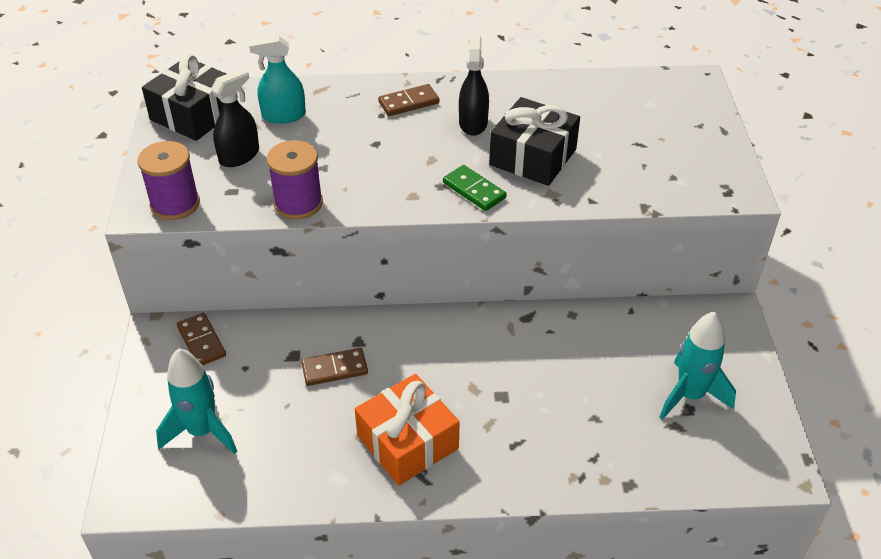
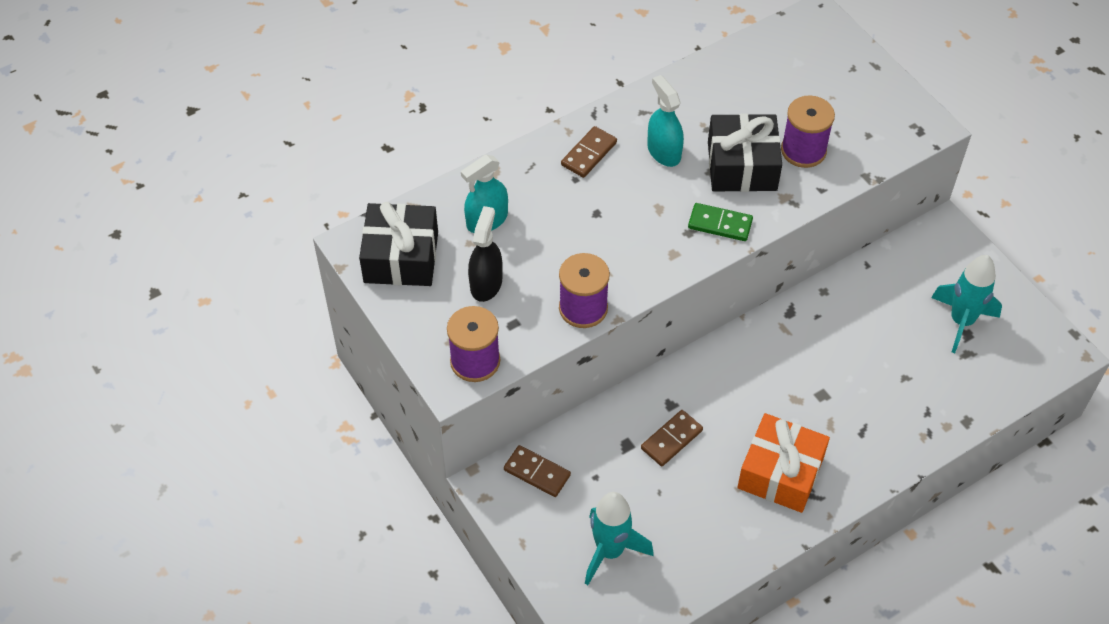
camera: 30 degrees left, 10 degrees up
black spray bottle [459,35,489,136] -> turquoise spray bottle [647,75,684,167]
none -> purple spool [781,96,835,168]

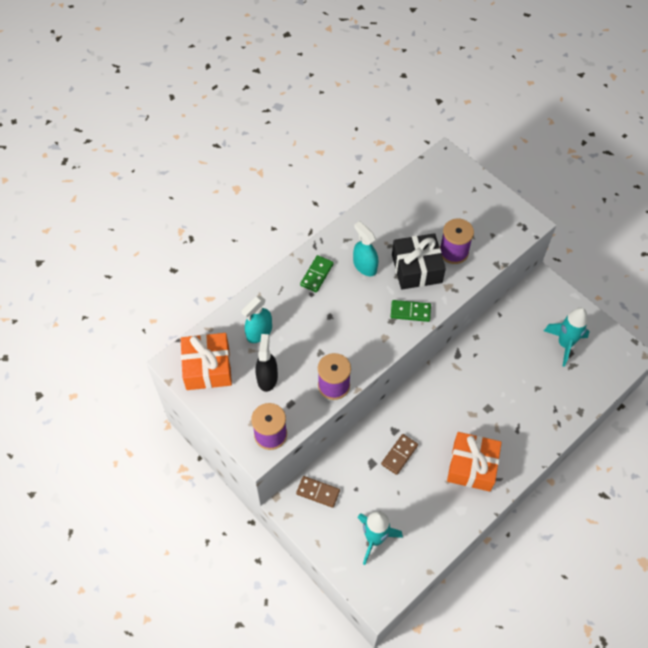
camera: 10 degrees left, 5 degrees up
black gift [359,202,438,286] -> orange gift [181,333,232,390]
brown domino [561,126,617,178] -> green domino [300,255,334,292]

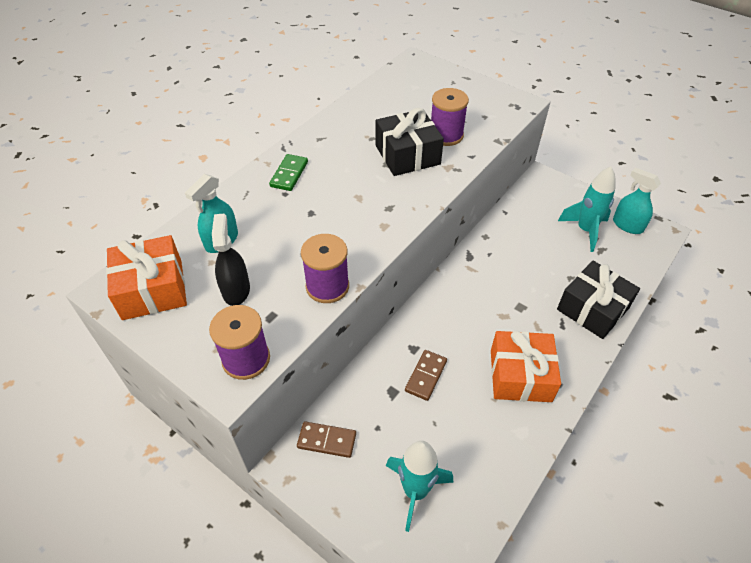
camera: 10 degrees left, 10 degrees down
turquoise spray bottle [353,221,379,276] -> turquoise spray bottle moved to [613,168,661,234]
green domino [391,300,431,322] -> none
none -> black gift [557,261,640,339]

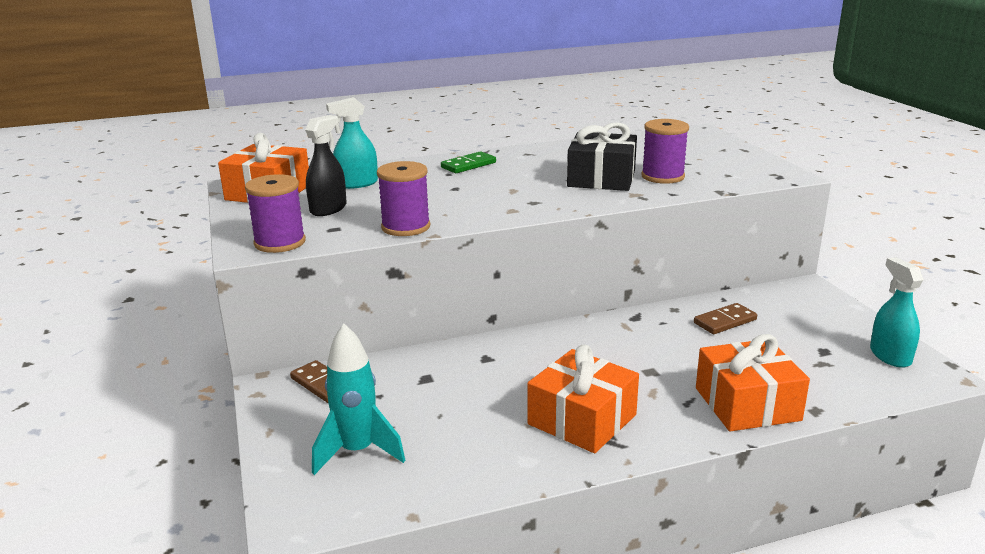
camera: 35 degrees right, 25 degrees down
brown domino [405,350,447,401] -> brown domino moved to [694,303,757,334]
black gift [557,261,640,339] -> orange gift [696,334,810,432]
turquoise rocket [558,167,616,252] -> none

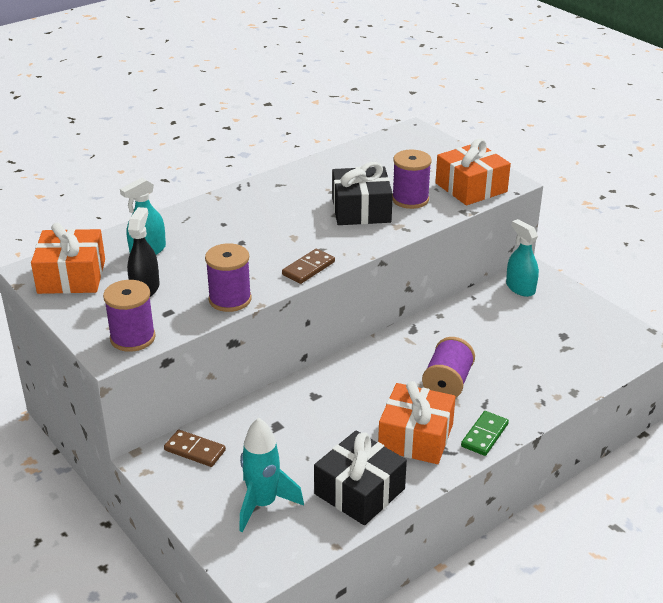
camera: 20 degrees left, 10 degrees up
green domino [441,151,496,173] -> green domino moved to [461,411,509,456]
brown domino [694,303,757,334] -> brown domino moved to [282,249,335,284]
orange gift [696,334,810,432] -> orange gift moved to [435,139,511,205]
turquoise spray bottle [870,257,924,368] -> turquoise spray bottle moved to [506,219,539,297]
none -> black gift [314,431,407,525]
none -> purple spool [422,337,475,397]

